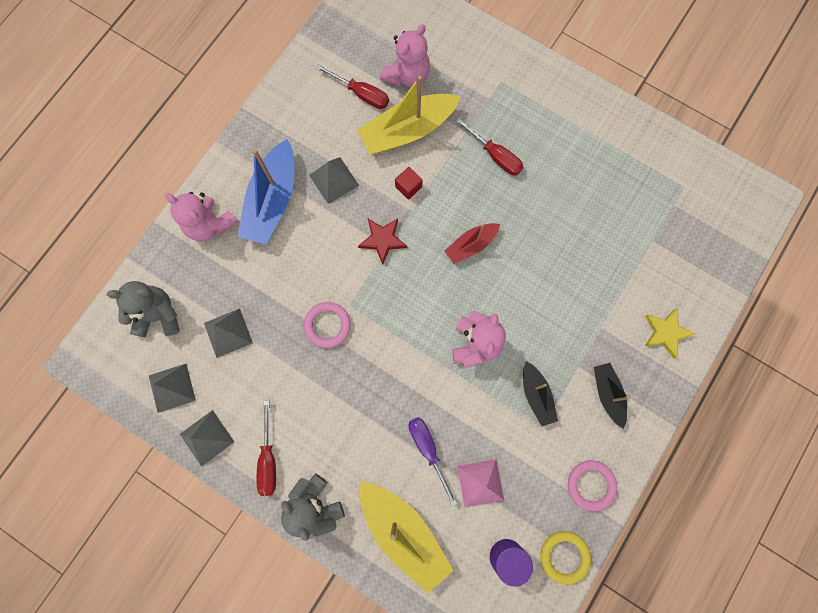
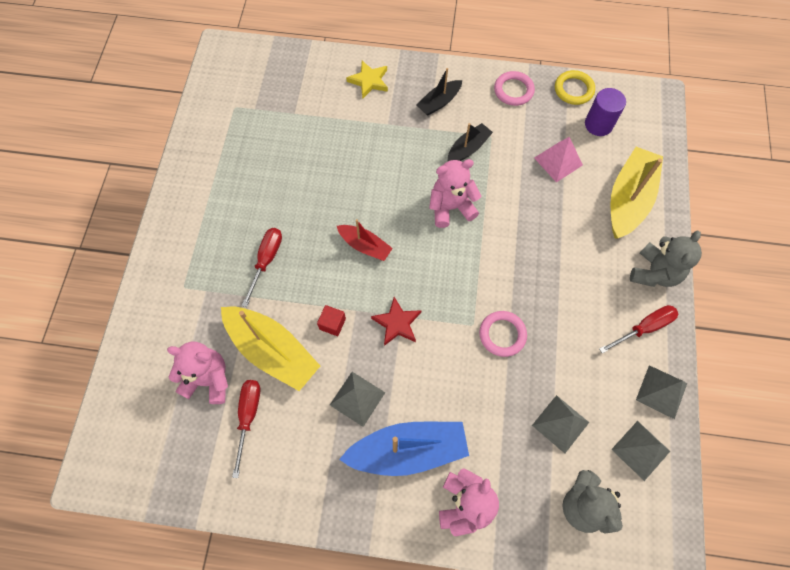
camera: 115 degrees left, 10 degrees down
purple screwdriver [408,417,458,507] -> none

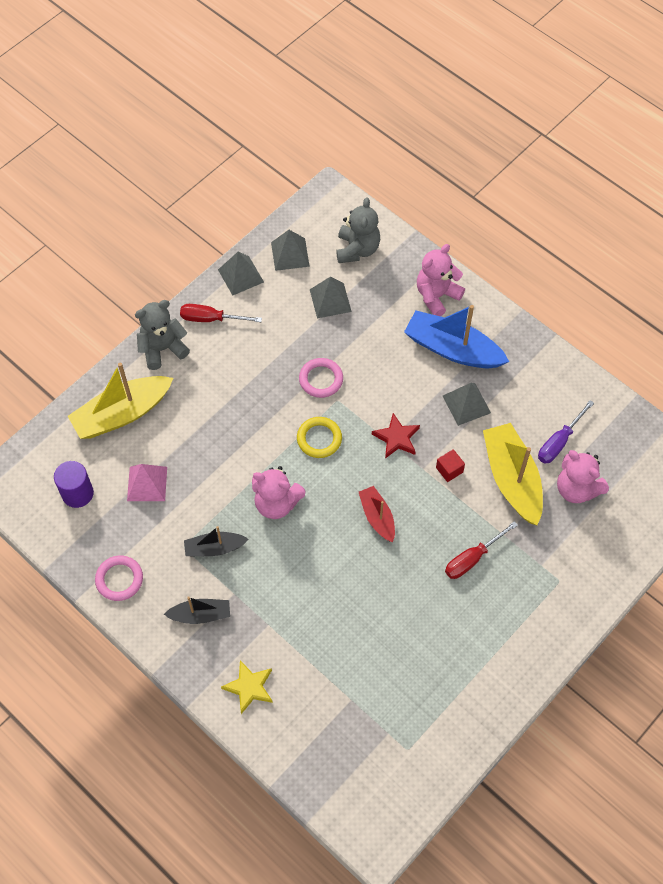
camera: 145 degrees left, 5 degrees down
red screwdriver [232,380,260,478] -> purple screwdriver [538,400,594,464]
yellow ring [555,70,595,105] -> yellow ring moved to [297,417,342,458]

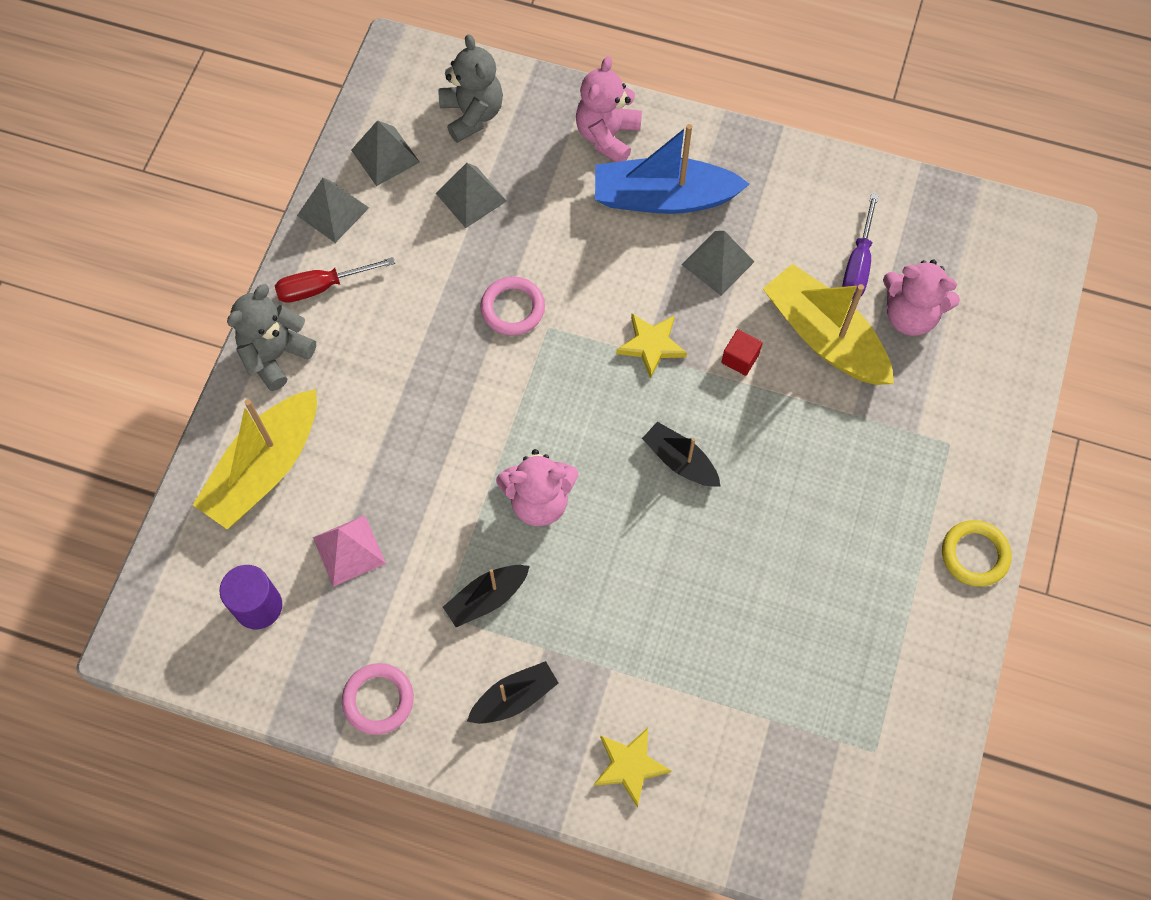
camera: 25 degrees left, 5 degrees up
yellow ring [297,417,342,458] -> yellow ring moved to [942,520,1011,587]
red boat [359,486,395,542] -> black boat [642,422,720,486]
red star [372,413,420,458] -> yellow star [616,314,687,379]
red screwdriver [445,521,518,579] -> none

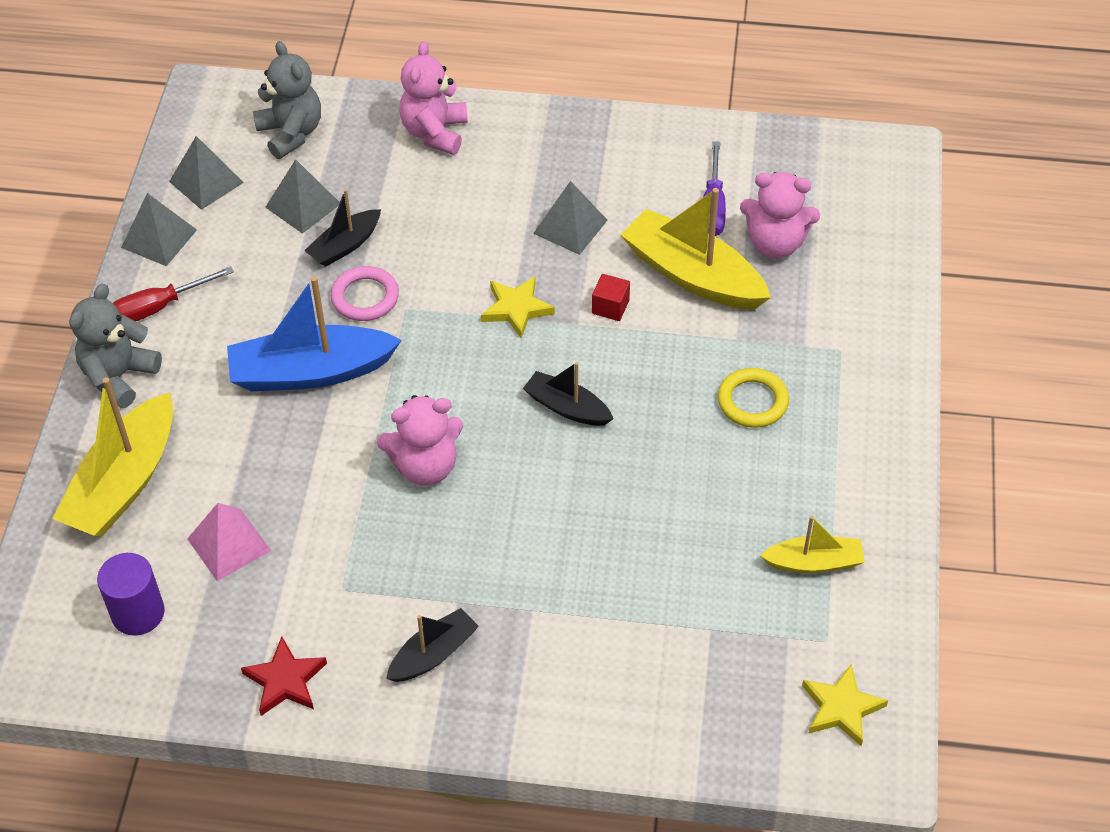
camera: 10 degrees left, 15 degrees down
pink ring [342,663,414,735] -> red star [241,637,327,716]
black boat [443,565,530,627] -> black boat moved to [304,189,381,267]
yellow star [594,728,672,808] -> yellow star moved to [802,664,888,746]
blue boat [595,124,750,214] -> blue boat moved to [227,276,402,391]
yellow ring [942,520,1011,587] -> yellow ring moved to [718,368,789,428]
none -> yellow boat [760,516,865,573]

